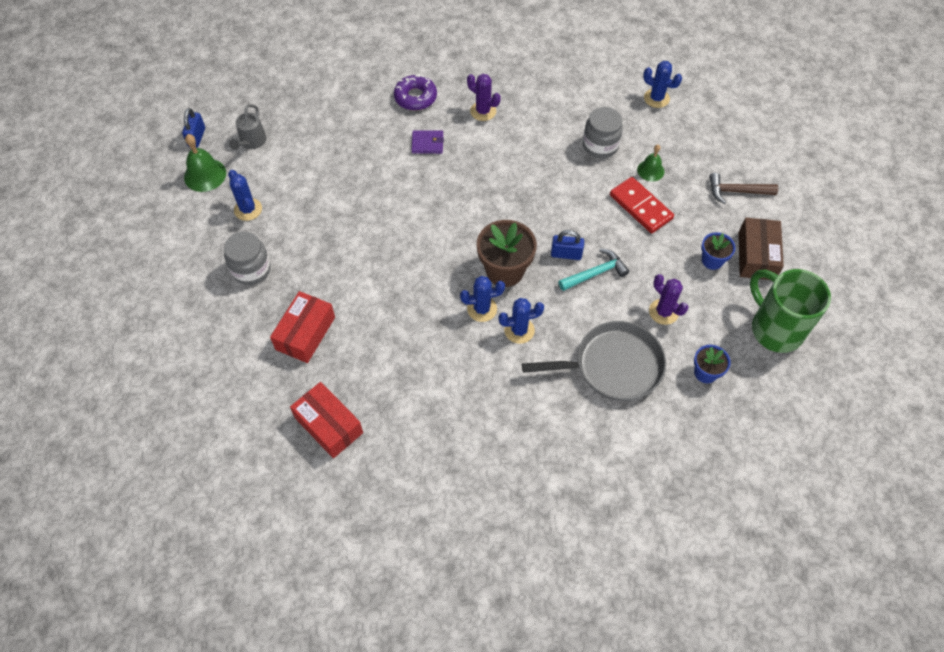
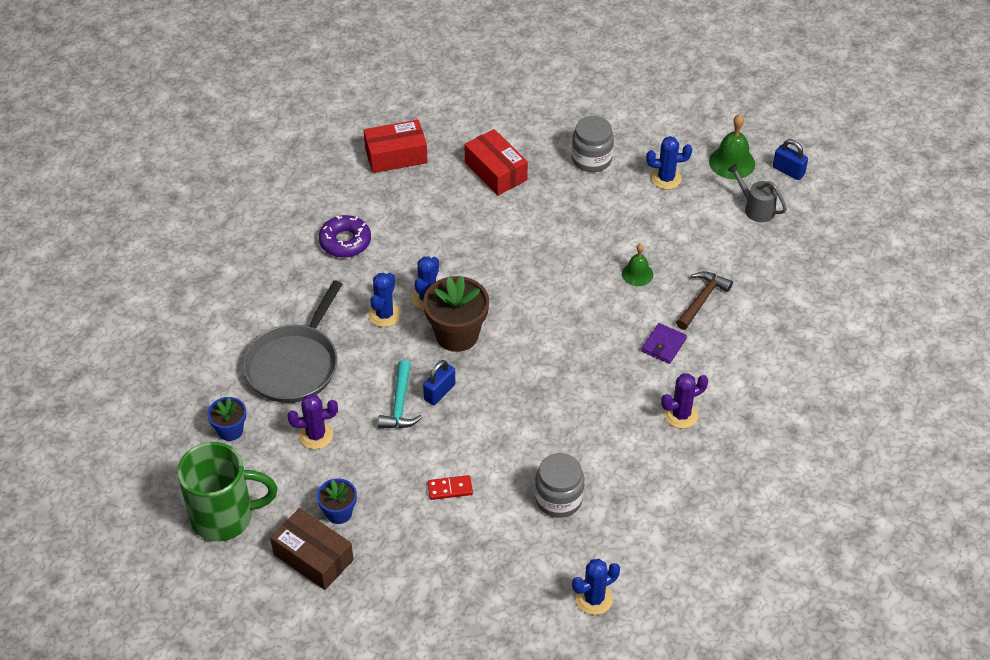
camera: 120 degrees right, 10 degrees down
purple donut [394,74,437,111] -> purple donut moved to [319,215,371,258]
red domino [610,177,674,233] -> red domino [427,475,473,500], size x0.55
green bell [637,144,665,181] -> green bell moved to [622,244,653,286]
brown hammer [709,173,778,204] -> brown hammer moved to [676,271,733,330]

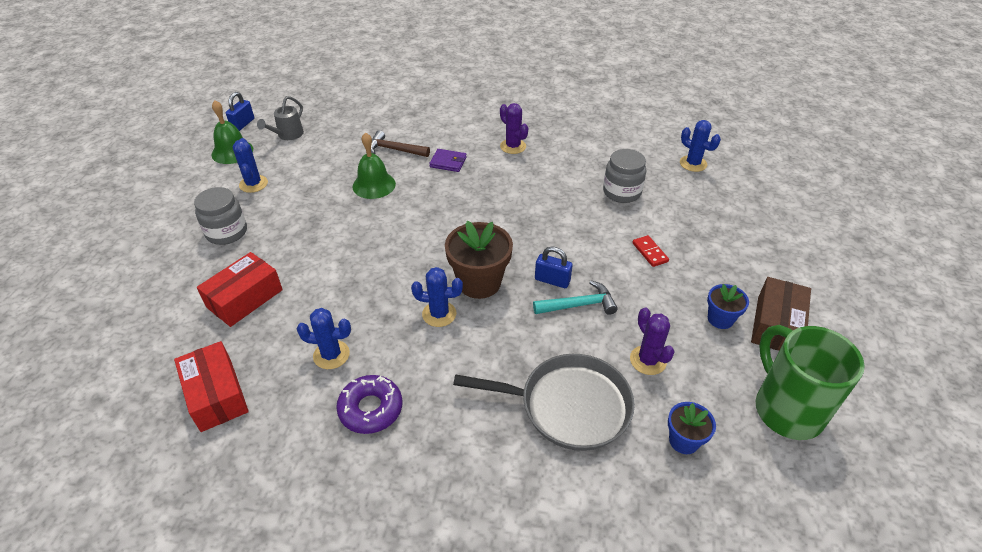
camera: 105 degrees left, 5 degrees down
blue cactus [369,273,401,327] -> blue cactus moved to [297,308,351,369]
green bell [622,244,653,286] -> green bell [353,132,396,199], size x1.54

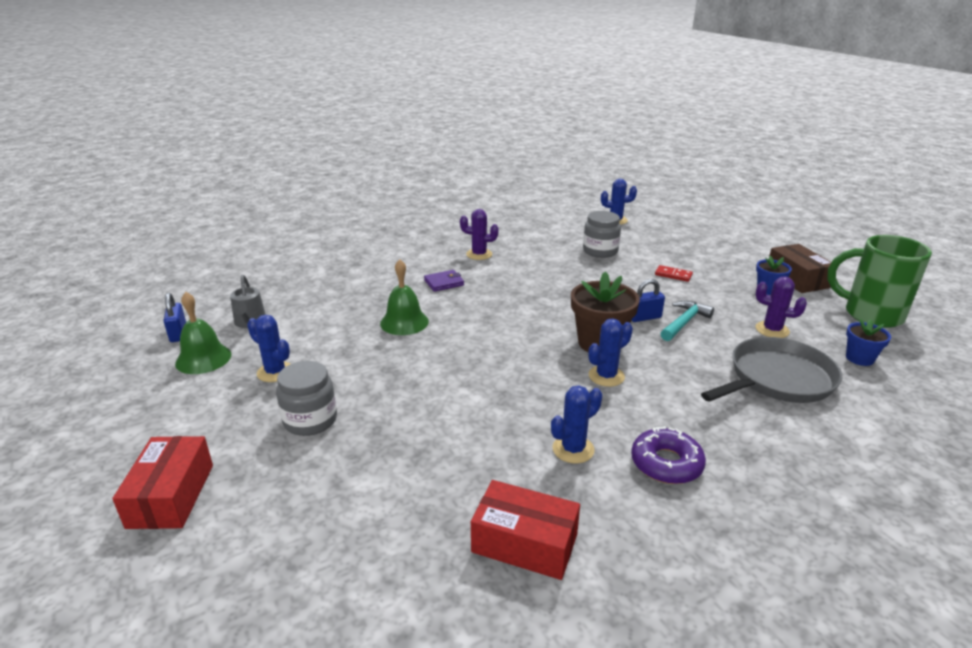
camera: 40 degrees left, 15 degrees down
red box [197,252,283,327] -> red box moved to [112,436,213,529]
brown hammer [371,130,430,157] -> none

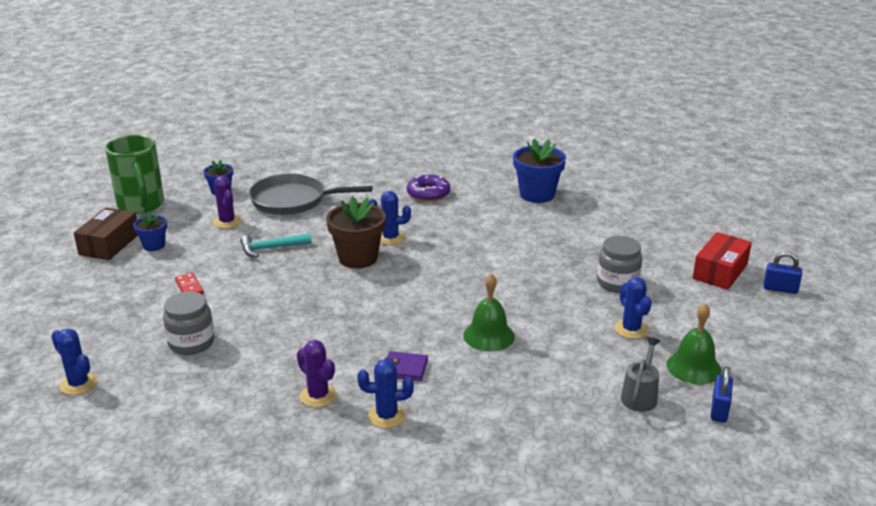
camera: 145 degrees left, 0 degrees up
red box [471,480,580,580] -> blue flower pot [513,139,566,203]
blue cactus [551,385,602,464] -> blue cactus moved to [357,359,414,428]
blue padlock [631,279,665,322] -> blue padlock moved to [763,252,802,294]

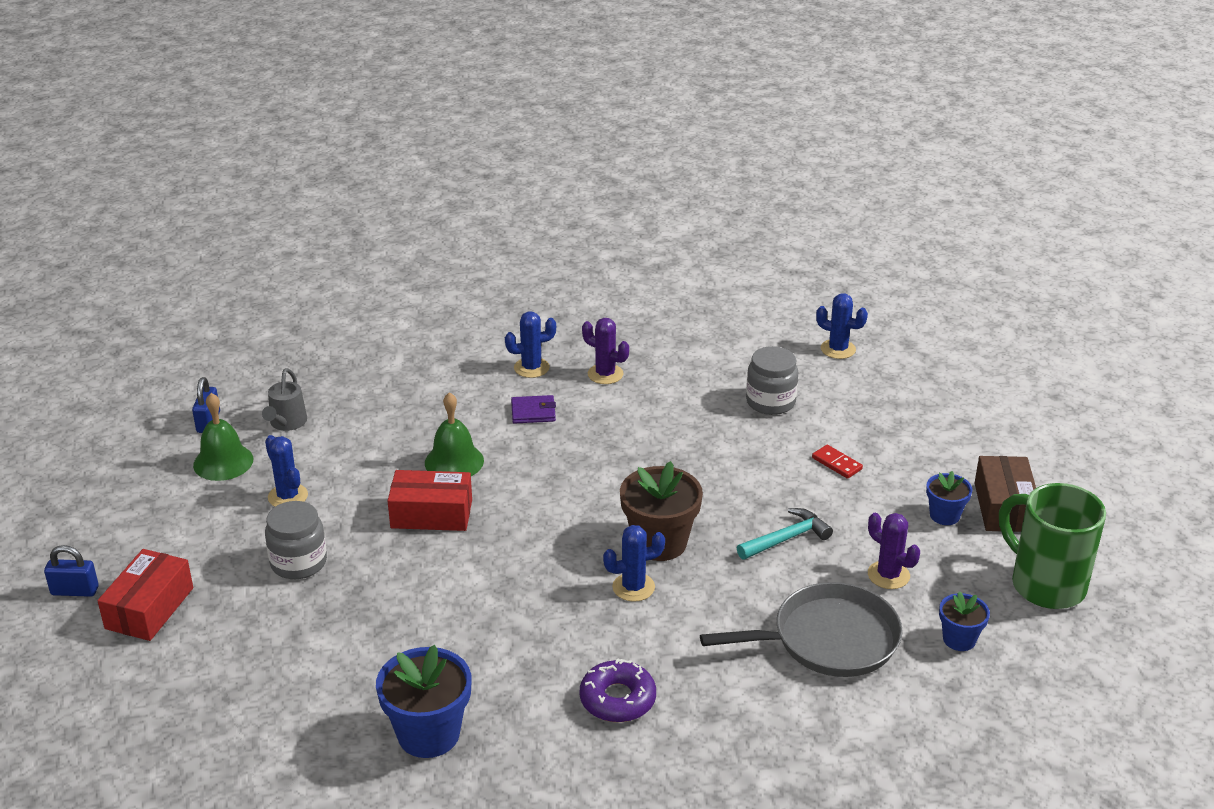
camera: 165 degrees right, 5 degrees up
none -> red box [388,470,472,531]

